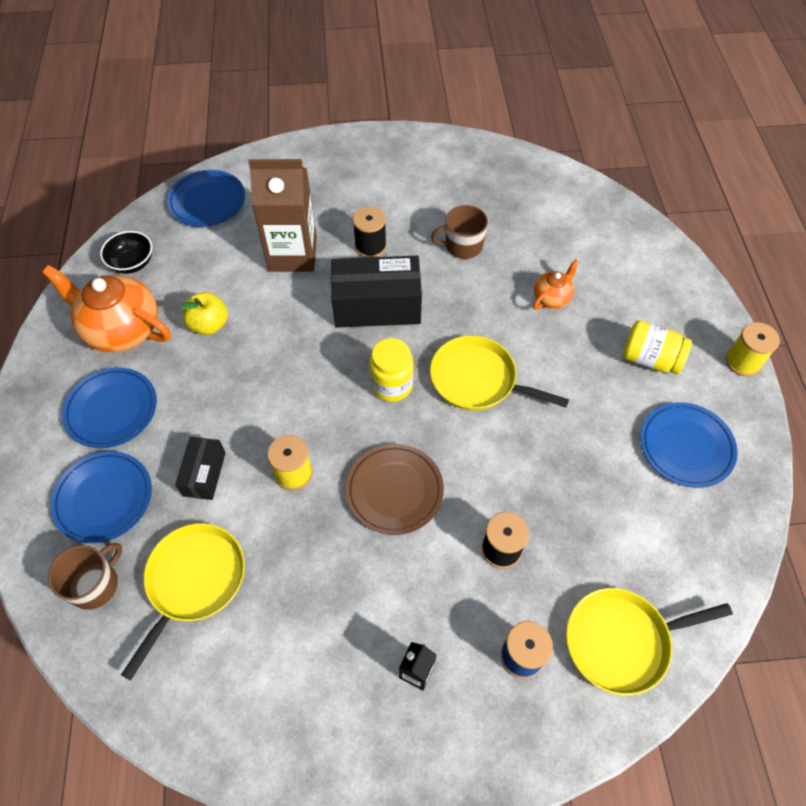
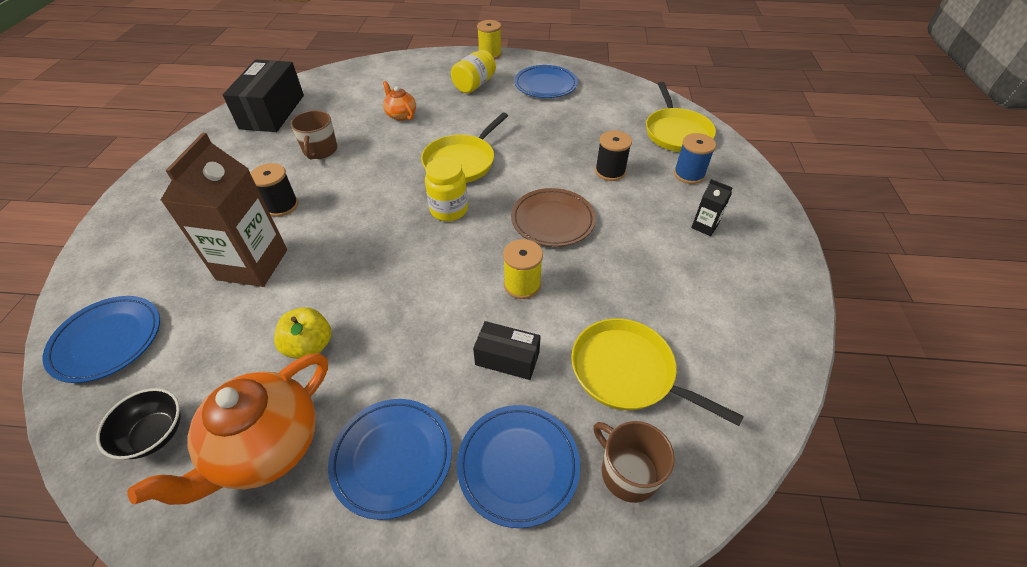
camera: 80 degrees left, 10 degrees down
black box [331,256,422,328] -> black box moved to [223,60,304,132]

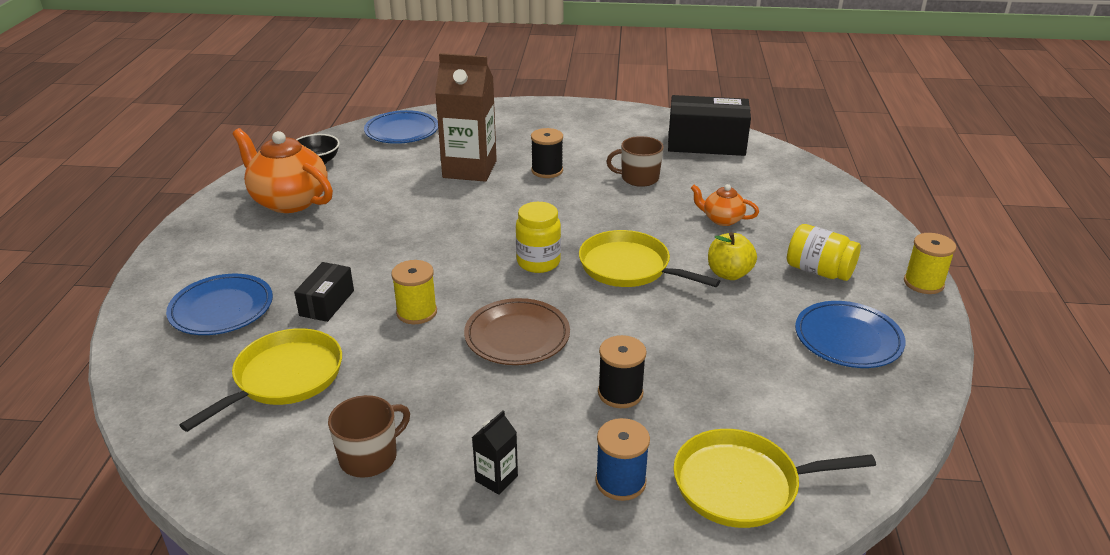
camera: 90 degrees right, 15 degrees down
yellow apple [274,308,331,359] -> yellow apple moved to [708,232,757,280]
blue plate [328,399,452,520] -> none
orange teapot [383,81,416,121] -> orange teapot turned 120 degrees counterclockwise [691,184,759,226]
brown mug [593,421,675,503] -> brown mug moved to [328,395,410,478]

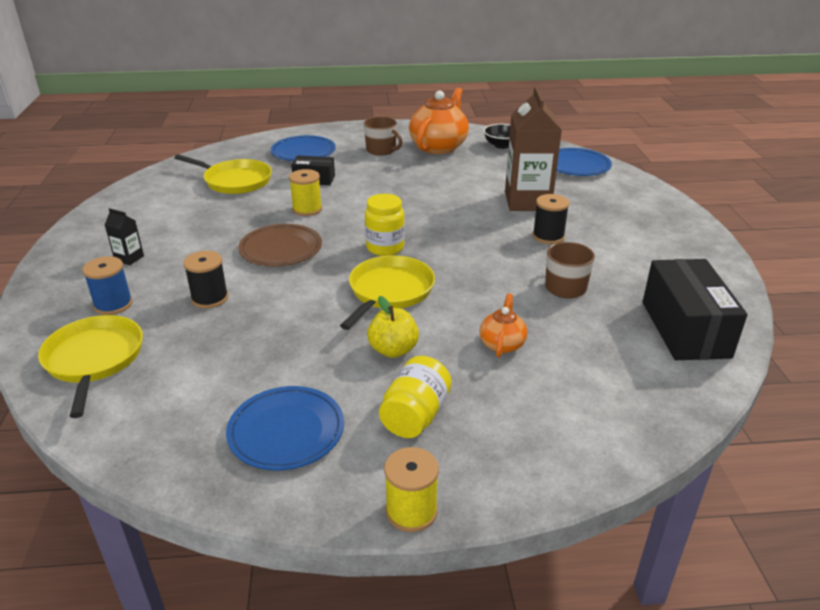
camera: 80 degrees right, 0 degrees up
brown mug [328,395,410,478] -> brown mug moved to [364,117,402,156]

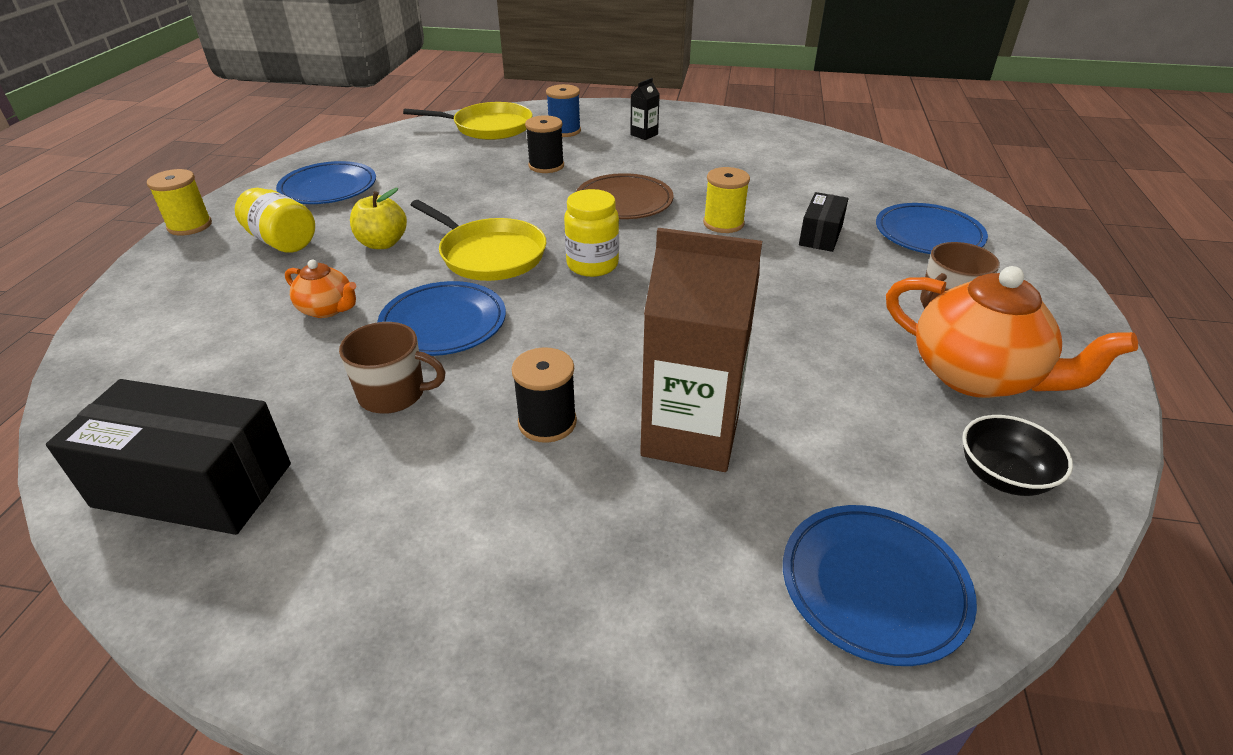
camera: 105 degrees right, 5 degrees up
yellow pan [175,154,272,194] -> none
none -> blue plate [377,281,506,356]

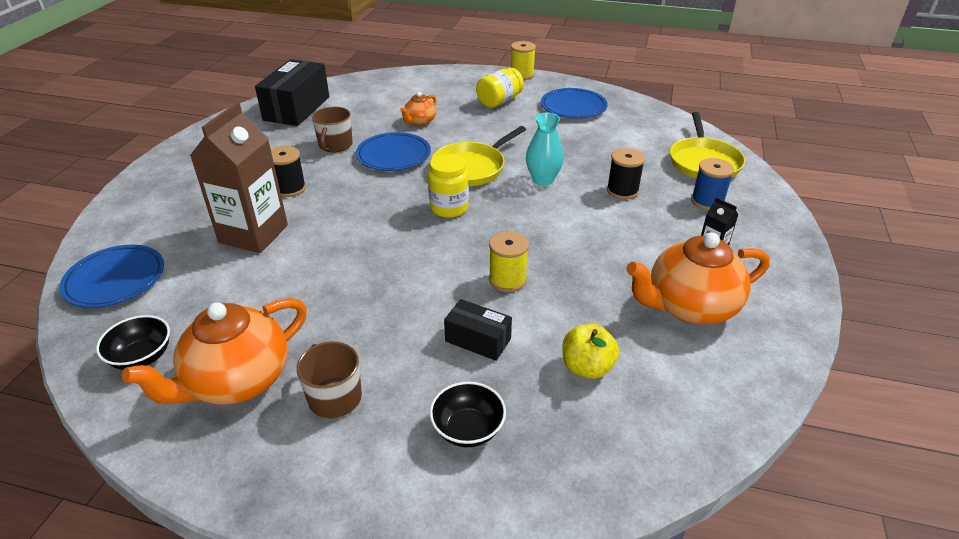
camera: 95 degrees right, 0 degrees up
yellow apple [350,188,407,249] -> yellow apple moved to [562,324,619,379]
brown plate [576,173,674,219] -> none
blue plate [876,203,988,254] -> black bowl [430,382,506,447]
none -> turquoise vase [526,113,564,186]
none -> orange teapot [626,232,770,325]

